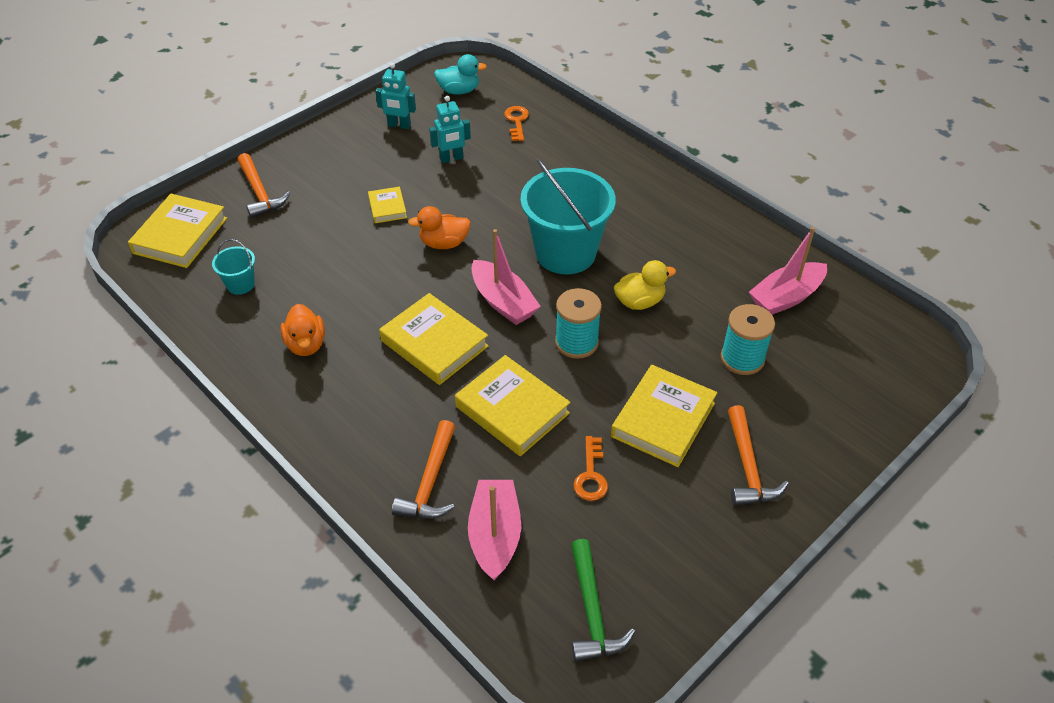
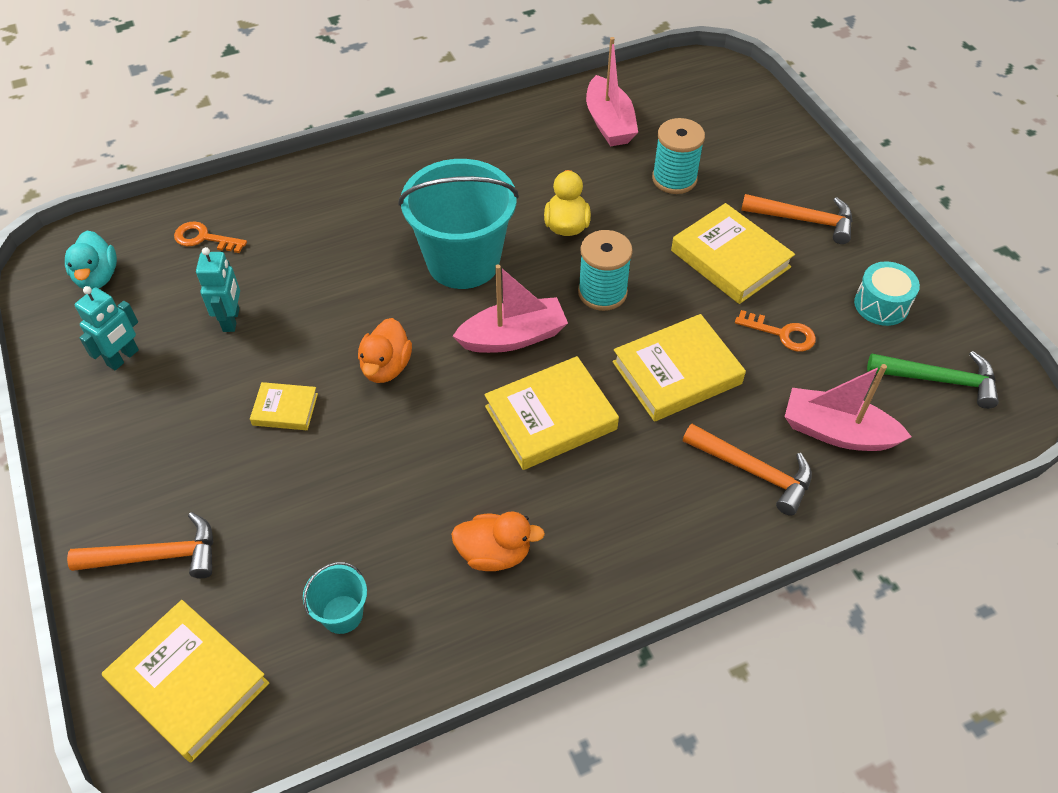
camera: 70 degrees left, 5 degrees up
turquoise duck [434,54,487,95] -> turquoise duck turned 150 degrees clockwise [65,231,117,289]
none -> turquoise drum [854,261,920,326]

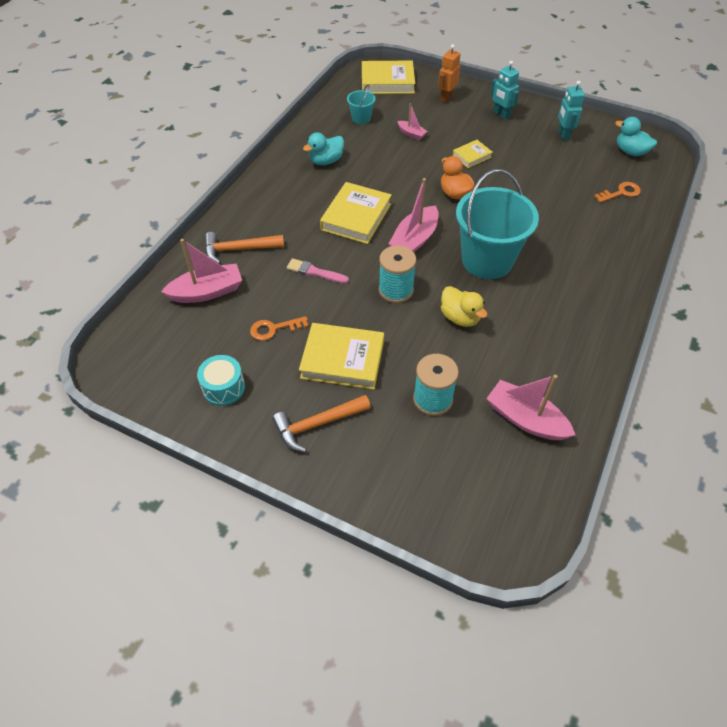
camera: 140 degrees right, 0 degrees up
orange hammer [67,512,213,578] -> orange robot [438,44,461,103]
turquoise robot [196,247,240,332] -> turquoise robot moved to [491,61,519,120]
orange duck [451,511,545,571] -> turquoise duck [303,132,344,165]
yellow book [612,314,746,422] -> pink brush [287,258,349,284]
green hammer [867,351,999,409] -> none
none -> pink boat [398,103,427,140]

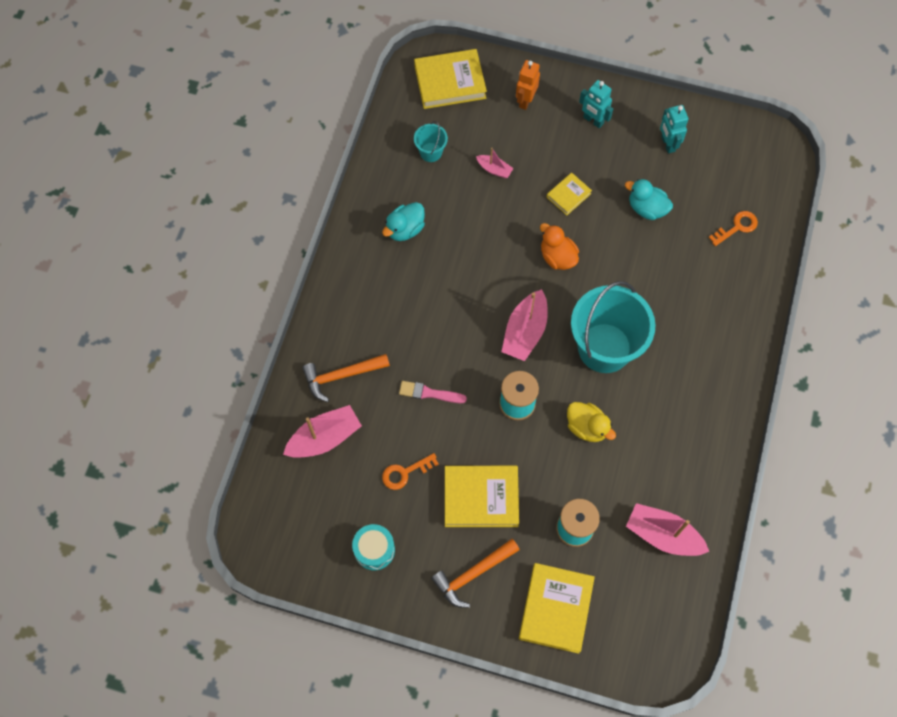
camera: 10 degrees left, 15 degrees up
yellow book [320,182,392,244] -> yellow book moved to [519,563,595,654]
turquoise duck [615,117,657,156] -> turquoise duck moved to [625,179,673,220]

